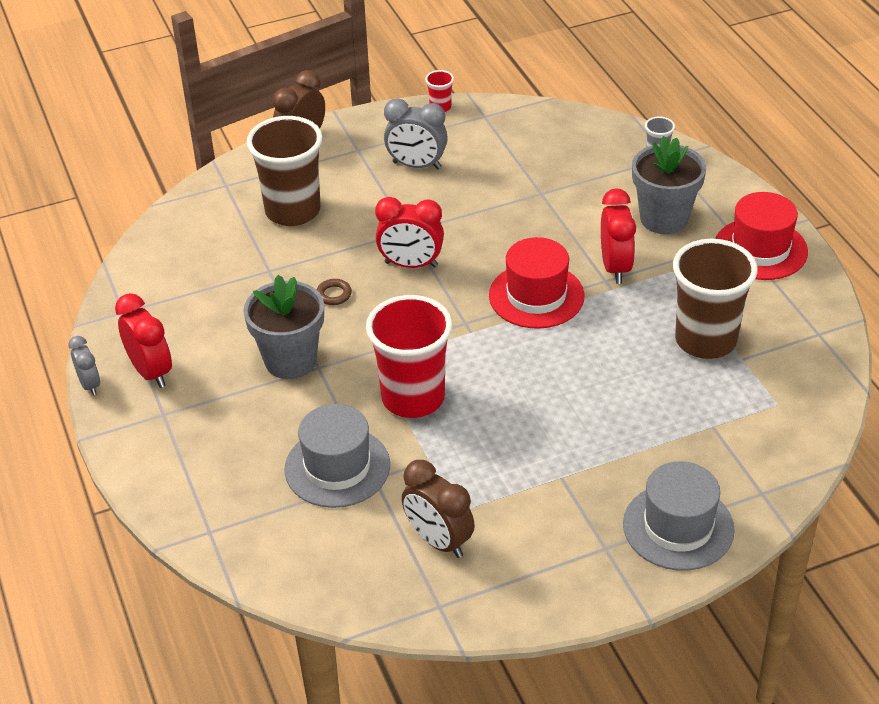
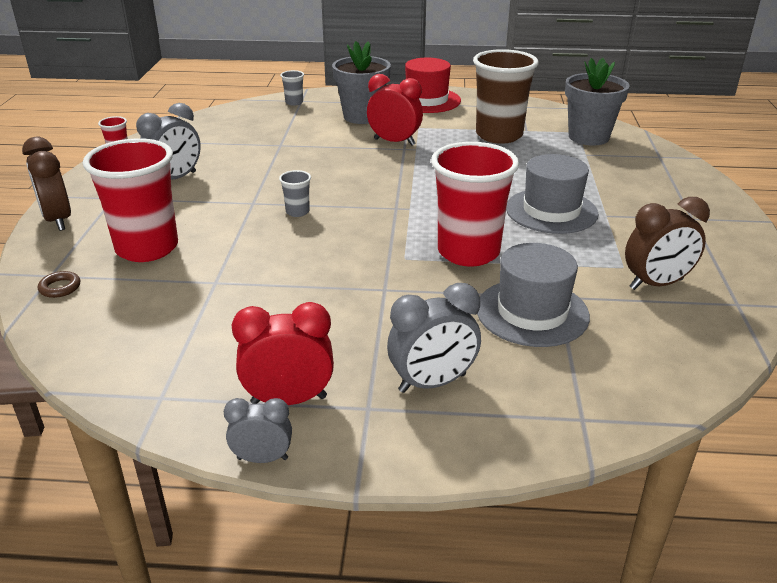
camera: 65 degrees left, 10 degrees down
grey flower pot [243,275,324,379] -> grey flower pot moved to [565,58,630,145]
brown cup [246,116,323,226] -> red cup [83,138,178,262]
brown ring [317,279,352,305] -> brown ring moved to [38,271,80,298]
red clock [375,197,444,268] -> grey cup [279,170,311,217]
red hat [489,237,584,329] -> none
grey hat [623,461,735,571] -> grey hat moved to [506,154,598,234]
none -> grey clock [387,283,481,393]

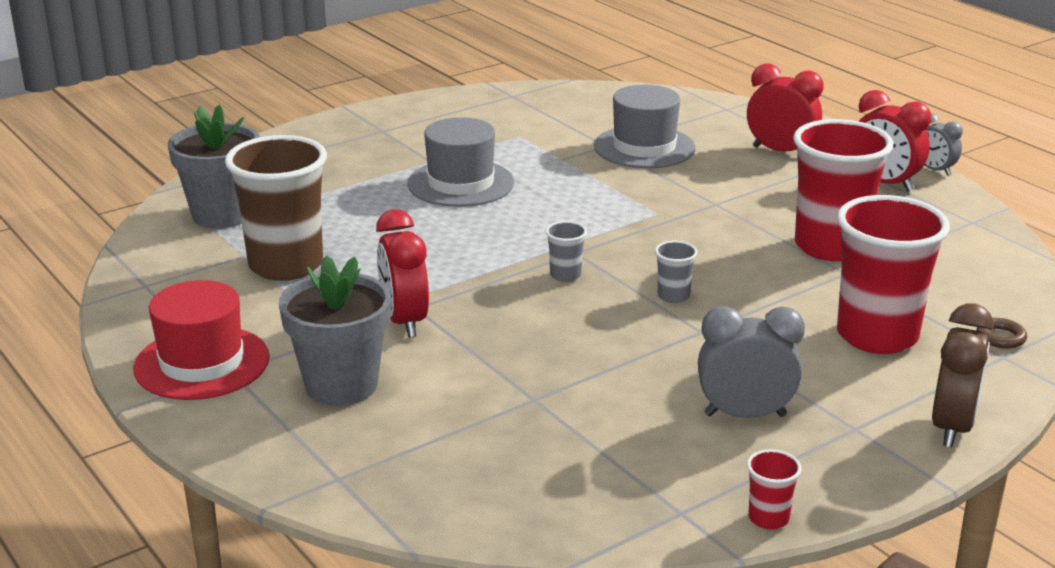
camera: 130 degrees left, 5 degrees down
grey cup [280,70,304,106] -> grey cup moved to [545,221,587,282]
grey clock [387,283,481,393] -> red clock [747,63,824,152]
red cup [431,142,519,267] -> red cup moved to [793,119,894,261]
brown clock [625,197,710,290] -> none

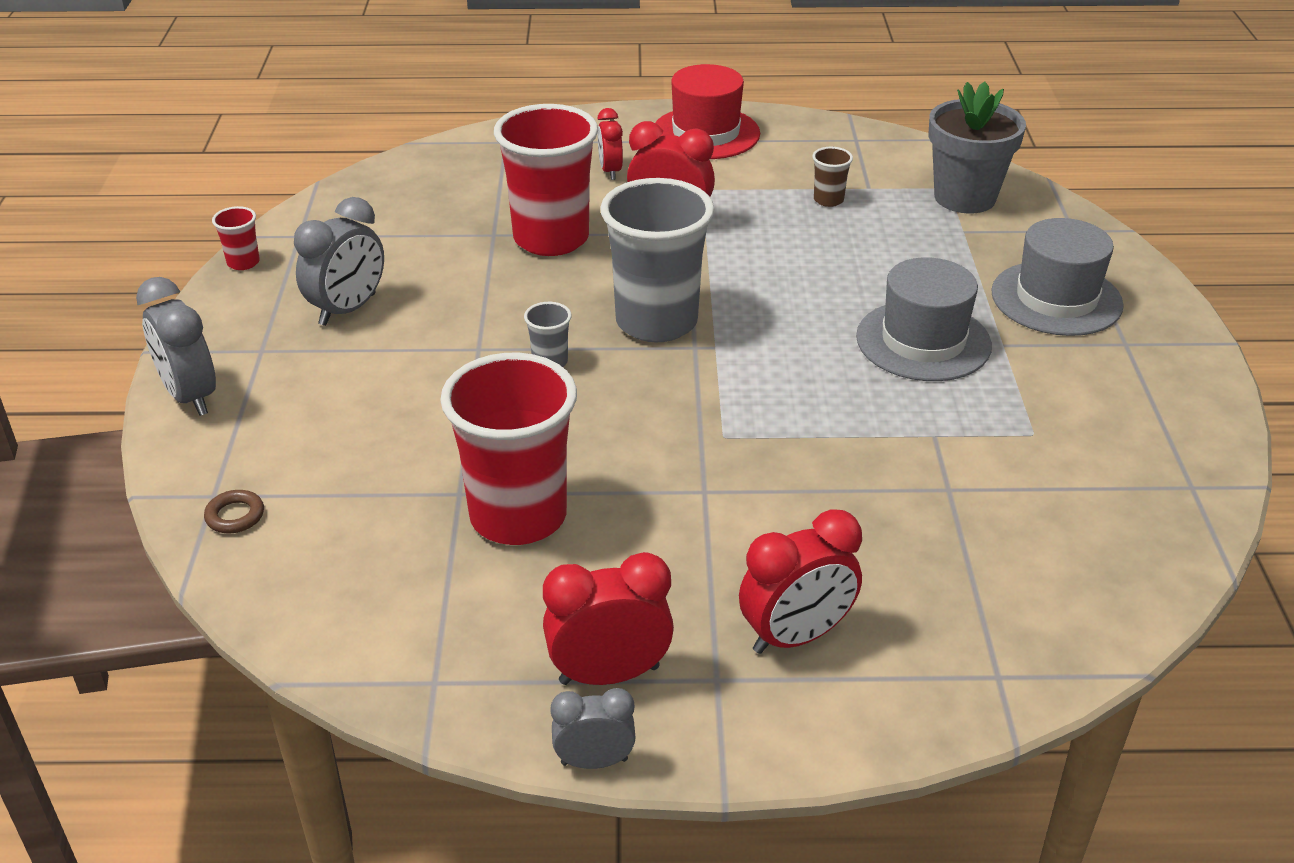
camera: 125 degrees right, 10 degrees up
brown cup [225,135,327,281] -> brown cup [812,147,853,207], size x0.42
grey flower pot [279,256,391,406] -> red clock [597,108,623,180]
grey cup [545,221,587,282] -> grey cup [600,178,714,342], size x2.40
grey hat [594,85,695,168] -> grey hat moved to [991,218,1124,336]
red cup [837,195,950,354] -> red cup moved to [494,104,598,256]
brown clock [932,303,994,447] -> grey clock [136,277,216,416]

